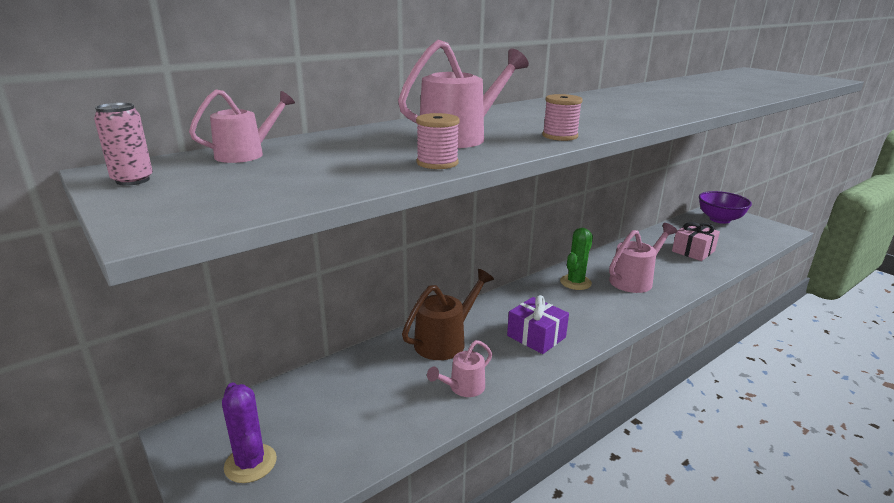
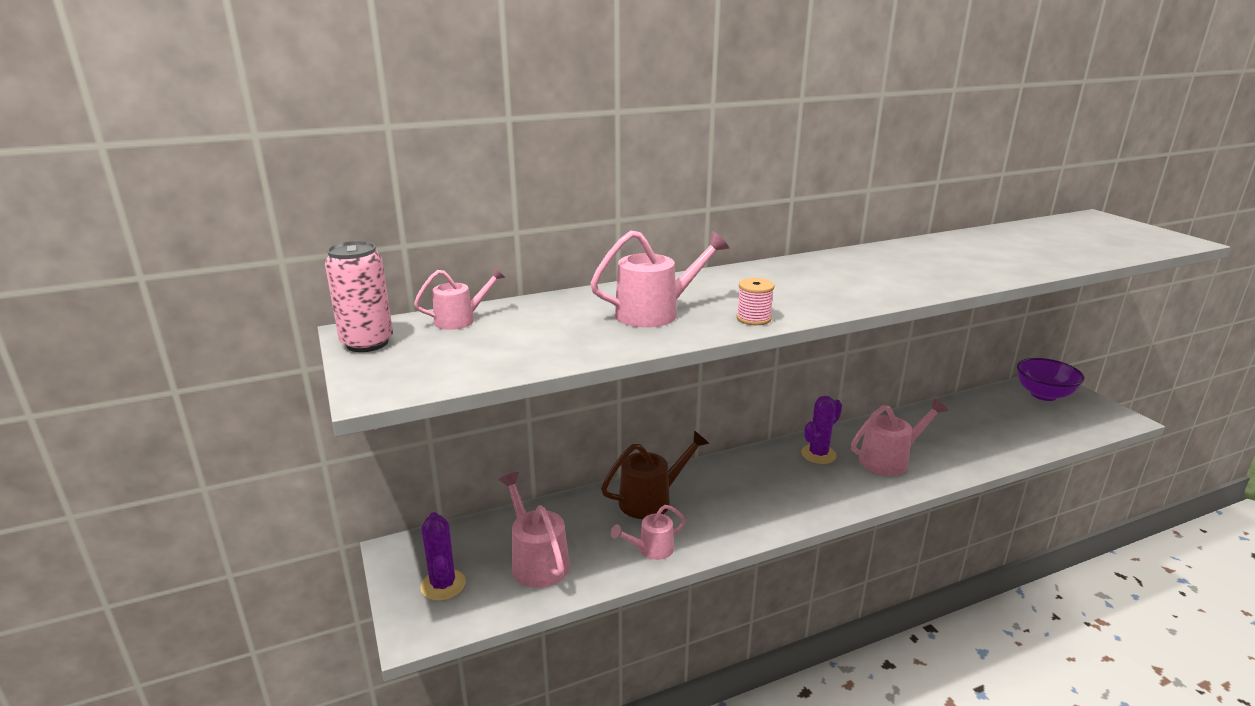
camera: 15 degrees right, 0 degrees up
pink can [94,102,153,186] -> pink can [325,241,393,352], size x1.71
pink spool [416,113,460,169] -> none
purple gift [507,295,569,354] -> none
green cactus [560,228,593,290] -> purple cactus [801,396,842,464]
pink gift [672,222,720,261] -> none
none -> pink watering can [499,472,570,588]

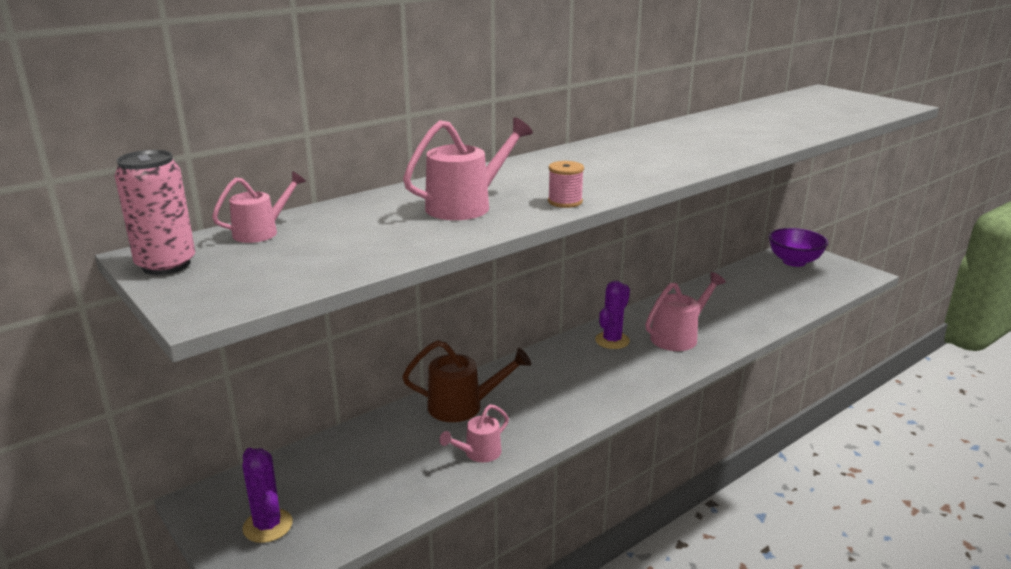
camera: 15 degrees left, 0 degrees up
pink watering can [499,472,570,588] -> none
brown watering can [601,431,709,519] -> brown watering can turned 45 degrees clockwise [402,340,531,422]

